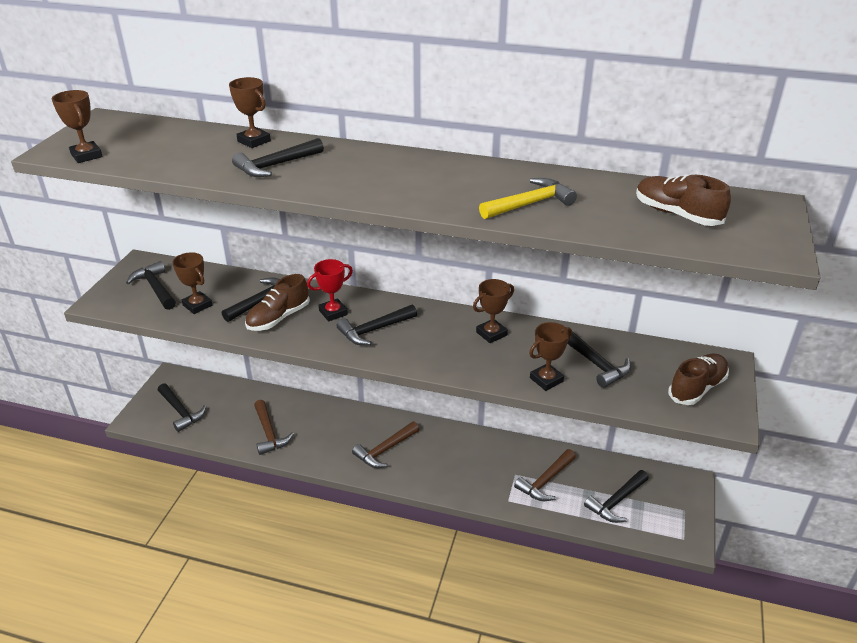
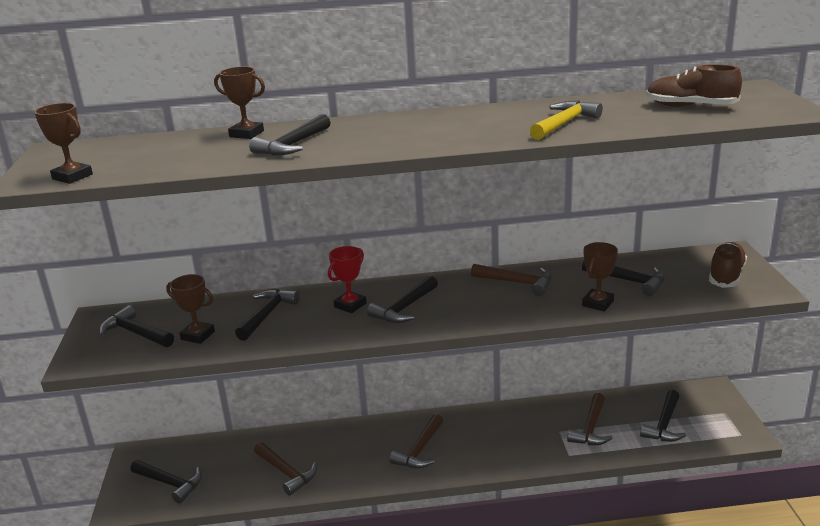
camera: 20 degrees left, 10 degrees down
brown shoe [245,274,310,331] -> none
brown trophy [473,279,514,343] -> brown hammer [471,264,552,296]

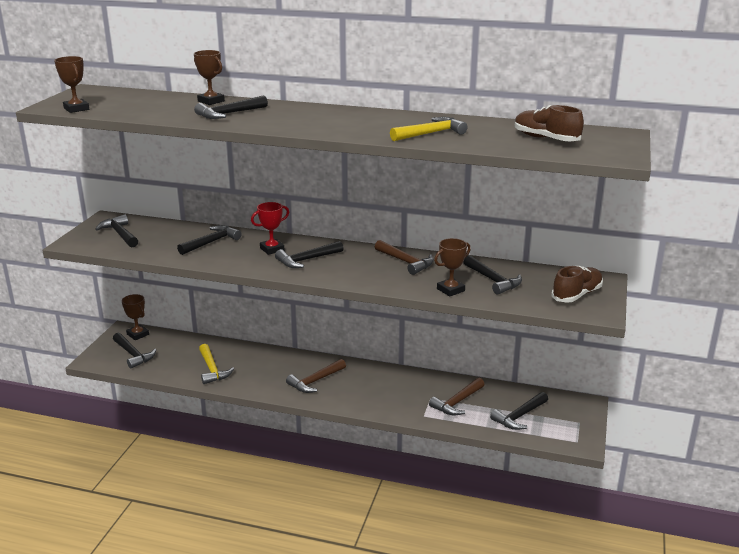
camera: 20 degrees right, 0 degrees up
brown trophy [166,274,215,344] -> brown trophy moved to [122,294,149,340]
brown hammer [254,442,317,496] -> yellow hammer [199,344,234,384]

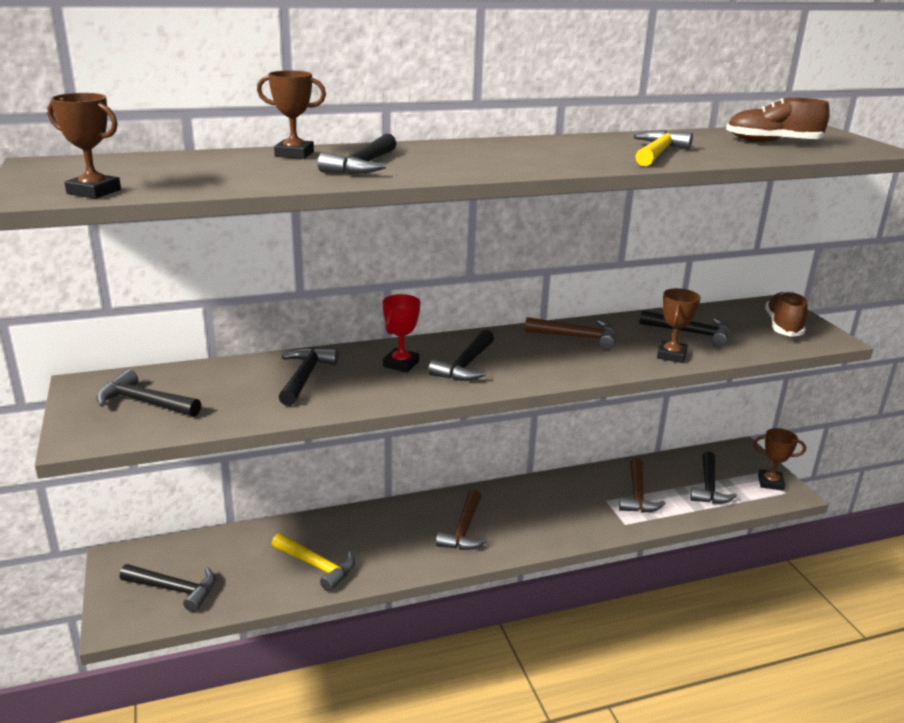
camera: 35 degrees left, 0 degrees up
brown trophy [122,294,149,340] -> brown trophy moved to [753,428,806,491]

